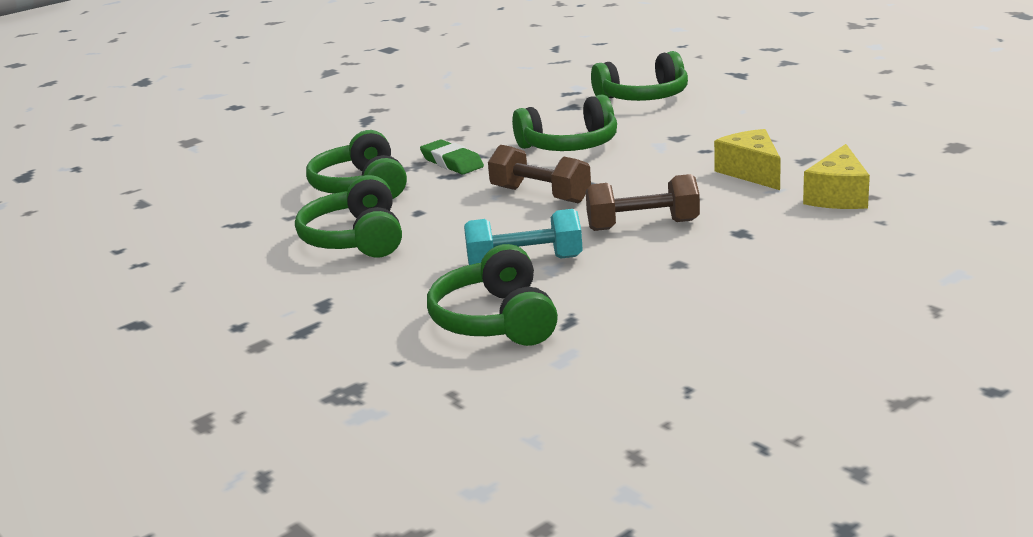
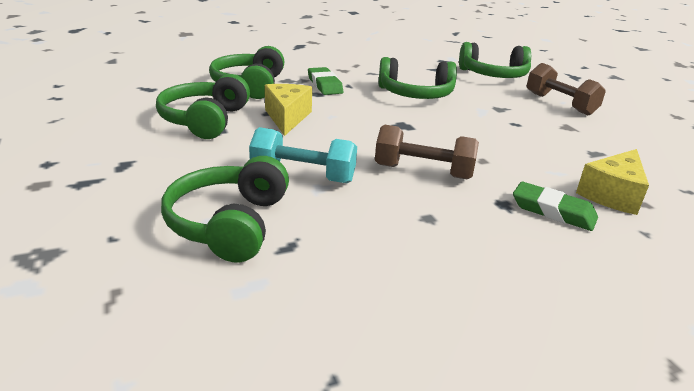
camera: 15 degrees right, 5 degrees up
brown dumbbell [488,145,591,204] -> brown dumbbell moved to [527,63,606,116]
yellow cheese [714,129,781,190] -> yellow cheese moved to [265,84,312,136]
none -> green eraser [513,182,598,231]

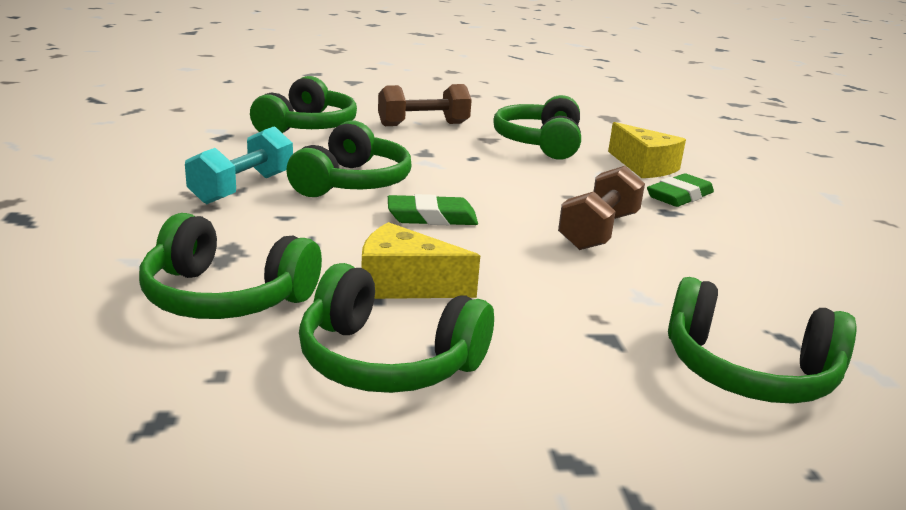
camera: 75 degrees left, 5 degrees down
turquoise dumbbell [249,127,357,183] -> turquoise dumbbell moved to [185,126,293,204]
green eraser [308,67,343,95] -> green eraser moved to [388,194,478,225]
none -> green headphones [493,95,581,160]

